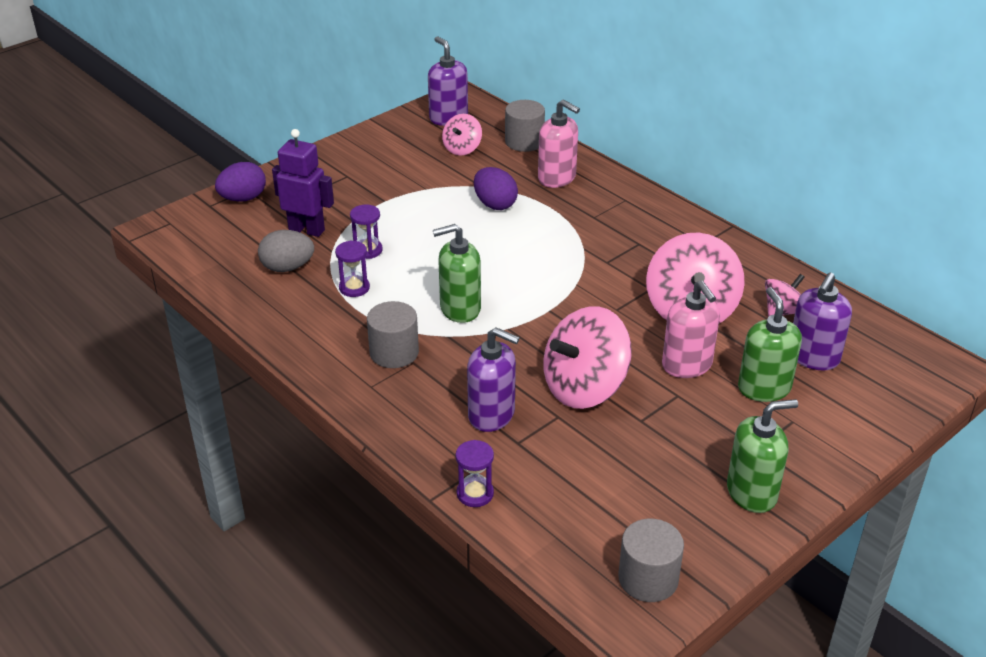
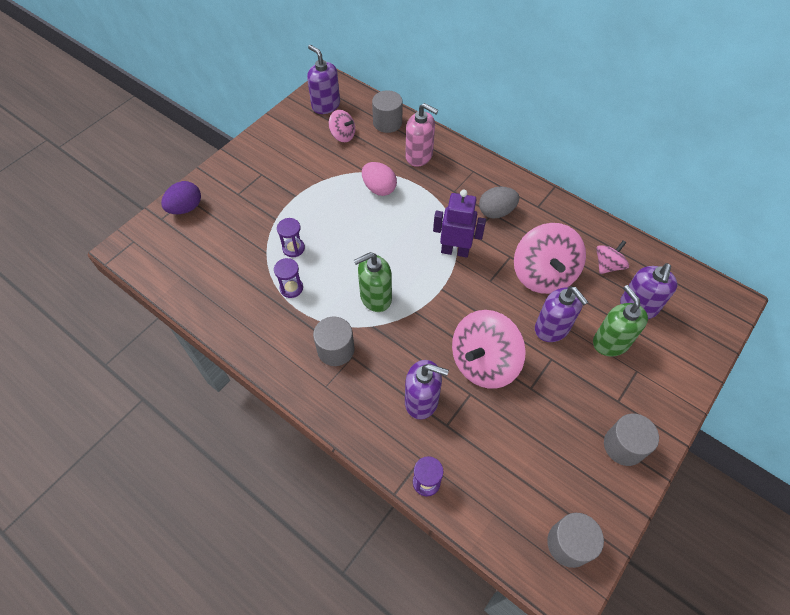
camera: 10 degrees left, 20 degrees up
grey egg [258,230,314,272] -> grey egg moved to [479,187,519,219]
purple robot [272,129,334,237] -> purple robot moved to [433,190,486,257]
pink spinning top [442,114,482,156] -> pink spinning top turned 75 degrees counterclockwise [329,110,355,142]
purple egg [474,167,518,210] -> pink egg [362,162,397,196]
pink soap dispenser [662,280,720,378] -> purple soap dispenser [535,286,588,342]
green soap dispenser [727,399,798,513] -> grey cylinder [604,414,659,466]

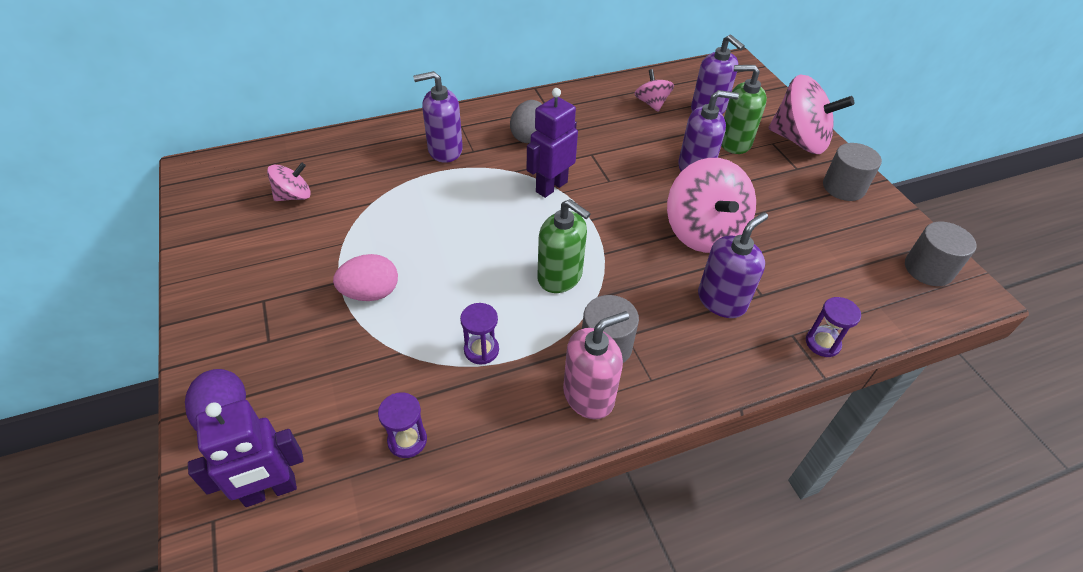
camera: 60 degrees left, 10 degrees down
purple hourglass [277,218,305,257] -> purple hourglass moved to [378,392,427,458]
purple soap dispenser [307,45,340,114] -> purple soap dispenser moved to [413,71,463,163]
green soap dispenser [354,252,392,312] -> green soap dispenser turned 60 degrees counterclockwise [537,199,591,293]
pink egg [362,162,397,196] -> pink egg moved to [333,254,398,301]
grey cylinder [372,90,403,133] -> none
pink soap dispenser [405,103,438,167] -> pink soap dispenser moved to [563,311,629,419]
pink spinning top [514,223,586,294] -> pink spinning top moved to [768,74,854,154]
none -> purple robot [188,400,304,507]

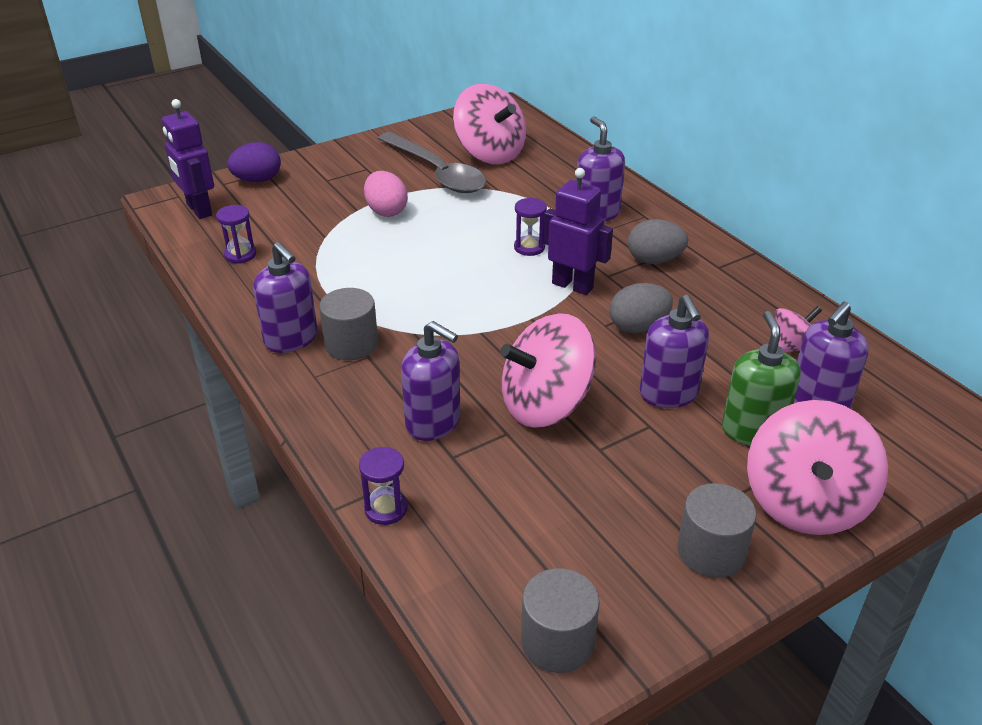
camera: 80 degrees right, 10 degrees down
pink spinning top [267,163,311,201] -> pink spinning top [453,84,526,164], size x1.90
purple hourglass [460,303,499,365] -> purple hourglass moved to [514,198,547,256]
green soap dispenser [537,199,591,293] -> none
pink soap dispenser [563,311,629,419] -> purple soap dispenser [253,242,318,353]
none -> grey spoon [378,132,486,193]
none -> grey egg [610,283,673,333]

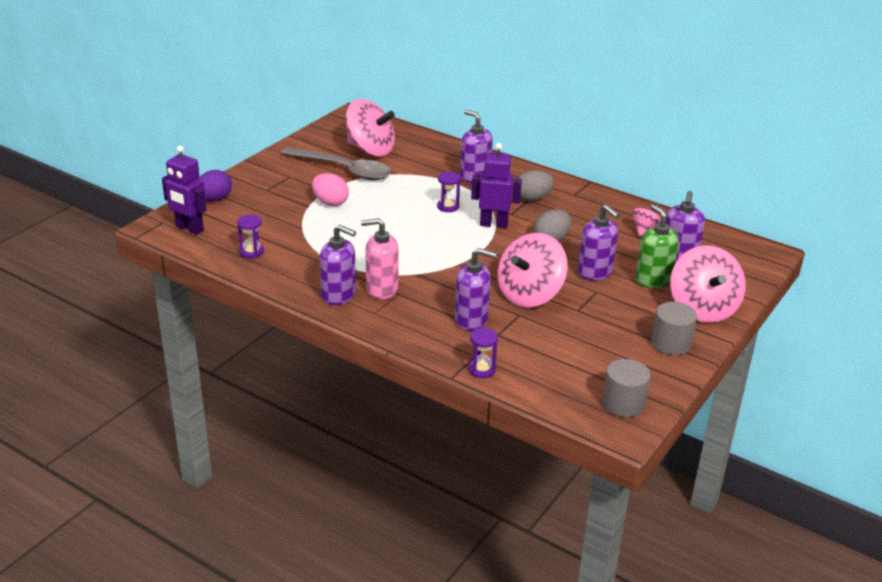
camera: 25 degrees left, 5 degrees down
grey cylinder [319,288,378,360] -> pink soap dispenser [361,218,399,299]

